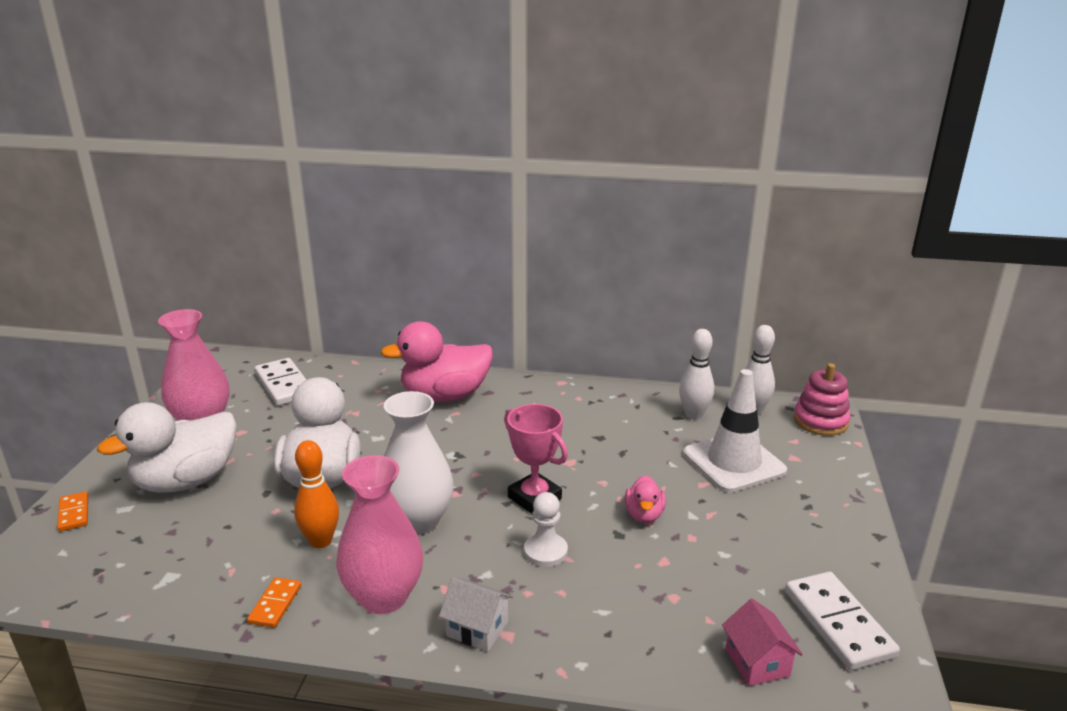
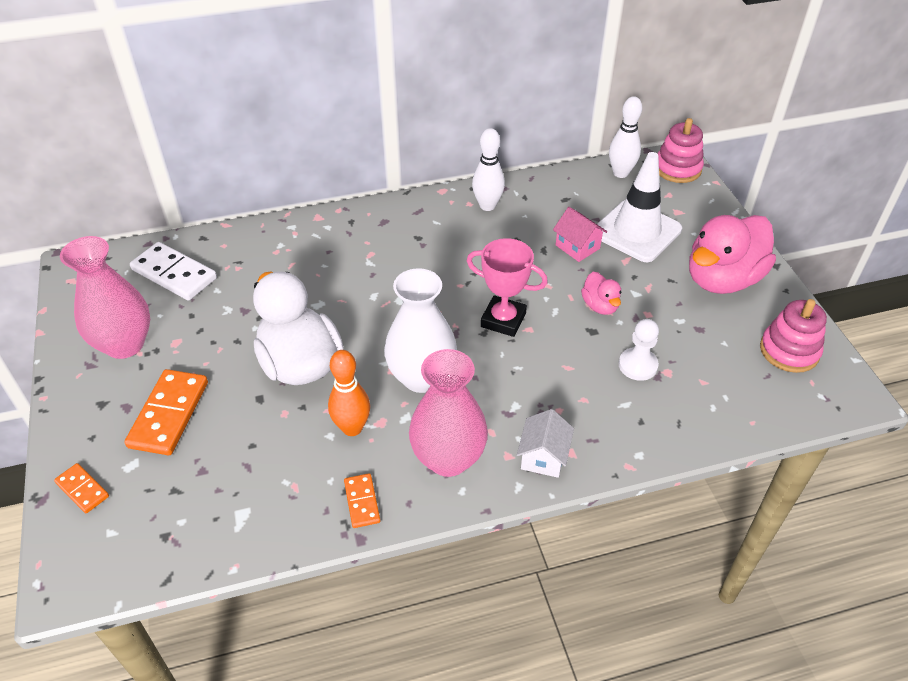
camera: 25 degrees left, 20 degrees up
white duck [97,402,237,493] -> orange domino [124,369,208,455]
pink duck [381,321,493,402] -> pink duck moved to [689,215,776,294]
white house [439,577,513,652] -> white house turned 75 degrees counterclockwise [517,409,574,478]
white pawn [524,492,568,567] -> white pawn moved to [619,319,659,381]
white bowling pin [679,329,714,420] -> white bowling pin moved to [472,128,505,211]
pink house [722,599,803,686] -> pink house moved to [553,207,607,262]
white domino [785,572,900,670] -> pink stacking toy [760,299,827,373]

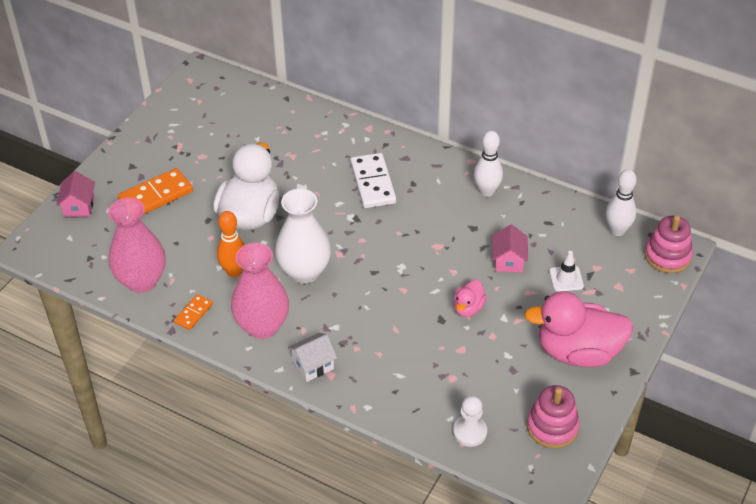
camera: 45 degrees right, 0 degrees up
orange domino [54,463,109,513] -> pink house [56,171,95,217]
pink vase [60,236,150,359] -> pink vase moved to [108,198,166,293]
white domino [130,242,217,301] -> white domino moved to [350,153,396,208]
pink trophy [467,238,548,337] -> none
white traffic cone [597,152,682,262] -> white traffic cone [549,251,584,292], size x0.47
white pawn [619,319,659,381] -> white pawn moved to [453,396,487,447]

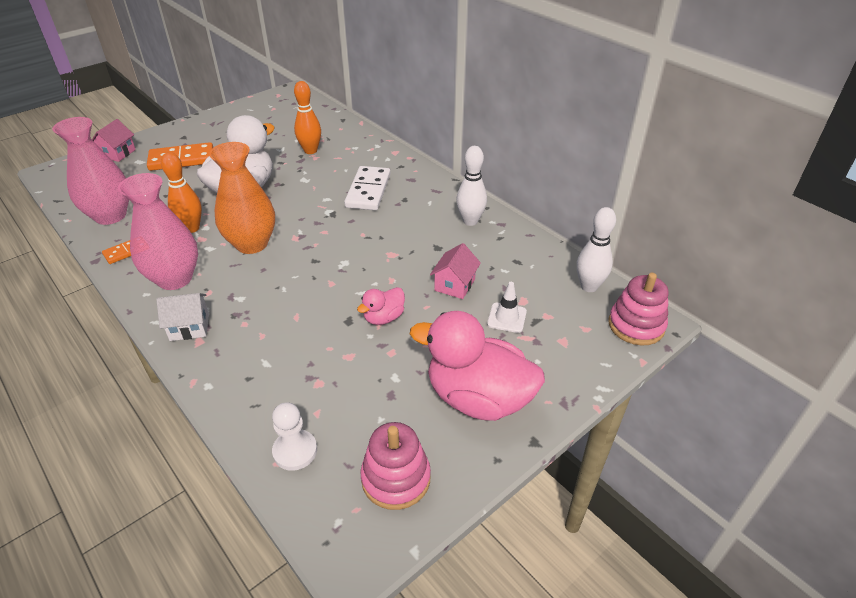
camera: 20 degrees right, 5 degrees down
white vase [275,189,331,283] -> orange vase [209,142,275,254]
none -> orange bowling pin [294,81,321,154]

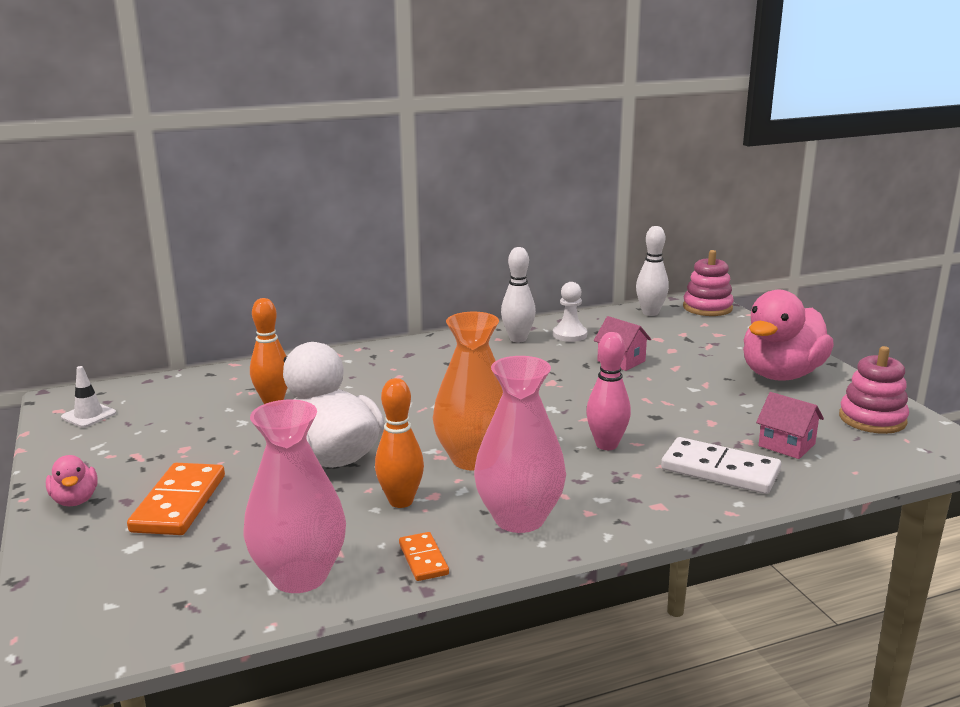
camera: 70 degrees left, 20 degrees down
pink house [92,119,136,162] -> pink house moved to [756,392,824,459]
white house [156,293,209,341] -> none
white pawn [272,402,317,471] -> white pawn moved to [553,282,587,342]
white domino [344,166,391,210] -> white domino moved to [661,437,781,494]
pink duck [357,287,405,325] -> pink duck moved to [46,455,98,506]
white traffic cone [487,282,527,333] -> white traffic cone moved to [61,366,116,428]
none -> pink bowling pin [586,332,631,450]

